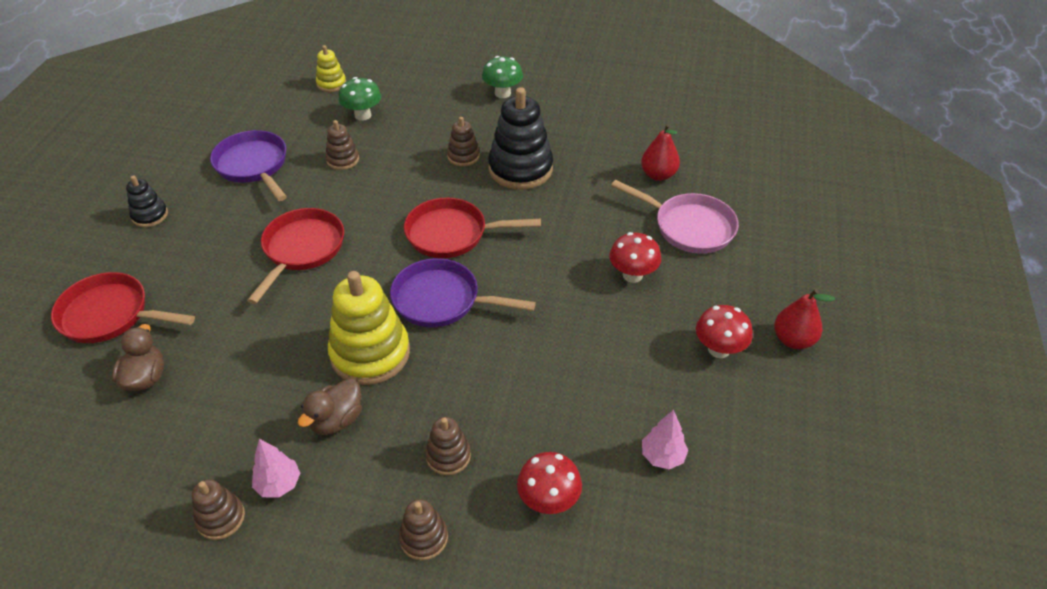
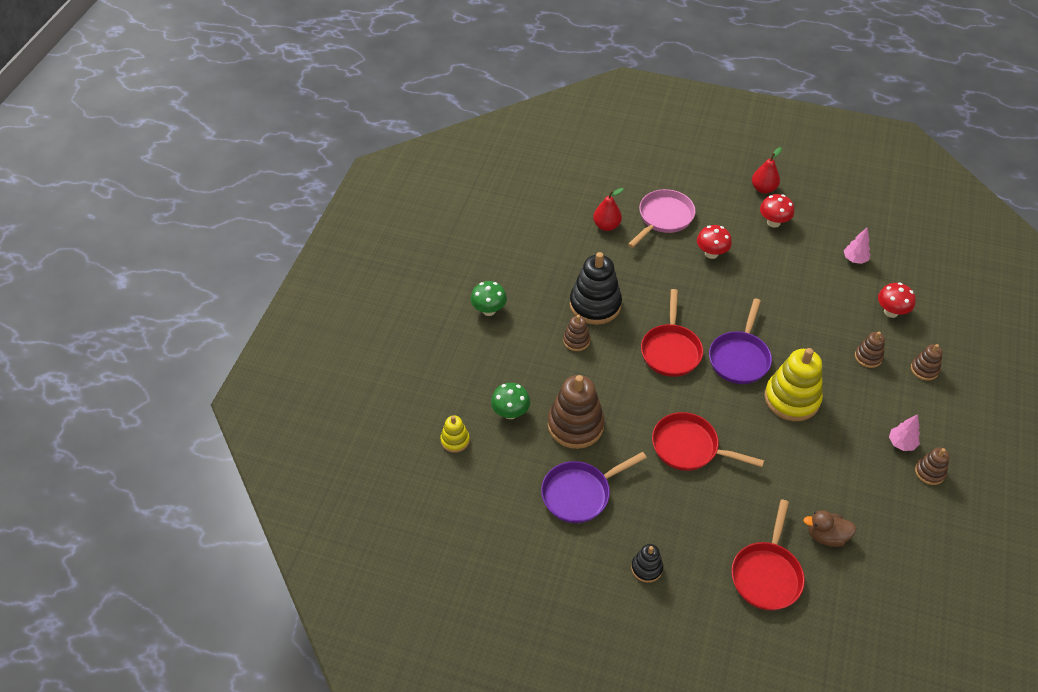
camera: 85 degrees left, 5 degrees up
brown duck [298,378,362,435] -> none
brown stacking toy [325,120,359,170] -> brown stacking toy [548,375,605,449], size x1.96

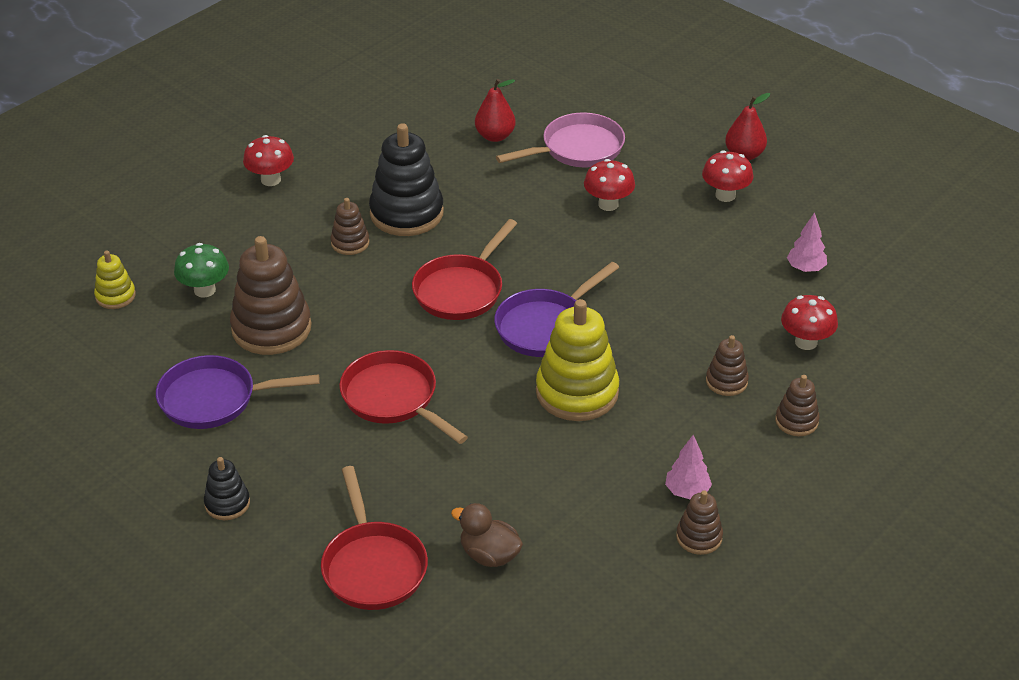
camera: 25 degrees right, 10 degrees down
green mushroom [470,281,507,316] -> red mushroom [243,135,294,186]
red pan [731,499,805,611] -> red pan turned 60 degrees counterclockwise [321,466,428,610]

